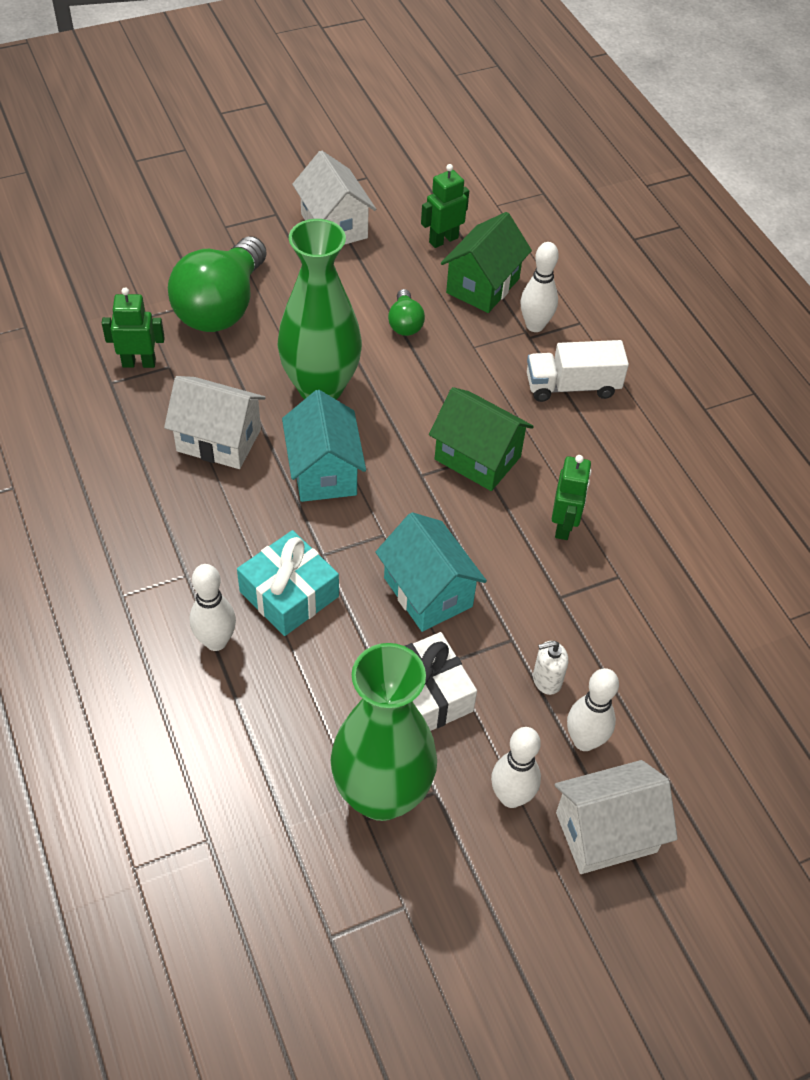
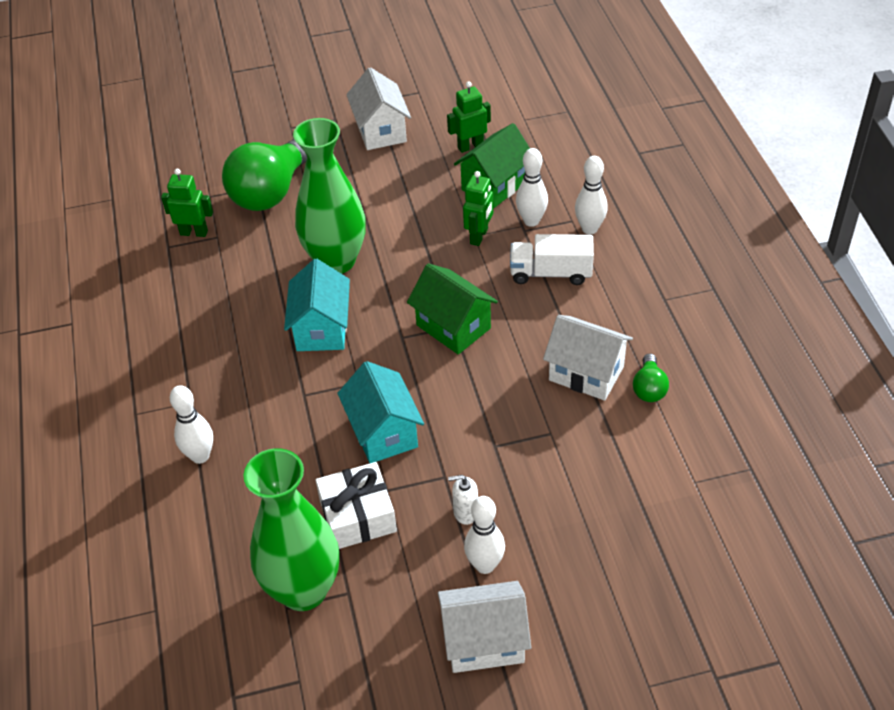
camera: 15 degrees right, 5 degrees down
white house [164,376,266,469] -> white house moved to [543,315,633,401]
turquoise gift [237,530,339,636] -> none
green light bulb [388,289,425,336] -> green light bulb moved to [633,354,669,402]
white bowling pin [491,727,541,808] -> white bowling pin moved to [575,156,608,234]
green robot [552,455,591,540] -> green robot moved to [463,171,493,246]

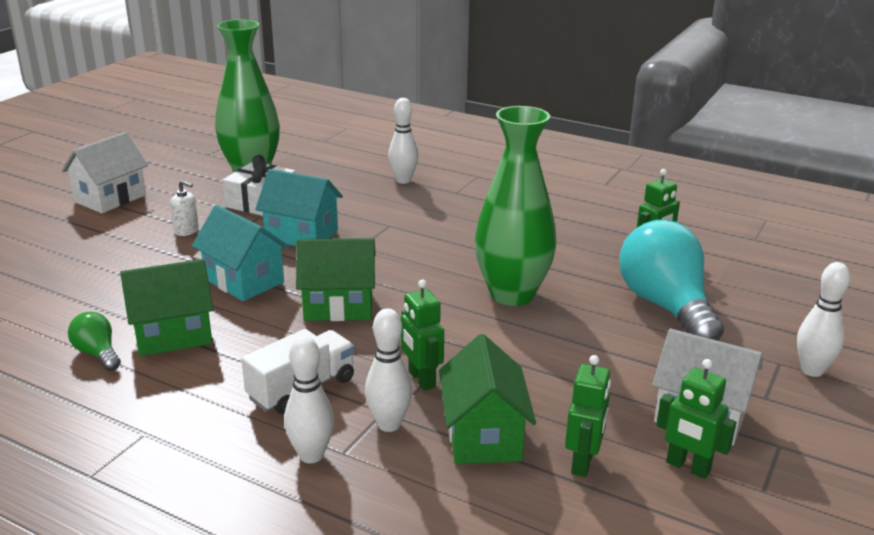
camera: 130 degrees right, 20 degrees down
green light bulb [222,139,307,211] -> turquoise light bulb [619,220,724,341]
turquoise house [284,259,350,351] -> turquoise house moved to [192,205,290,301]
white soap dispenser [448,475,478,525] -> white soap dispenser turned 75 degrees clockwise [171,180,199,236]
white bowling pin [464,496,505,574] -> white bowling pin moved to [797,262,850,377]
white house [543,315,633,401] -> green house [120,259,214,356]
none -> green robot [656,359,737,479]

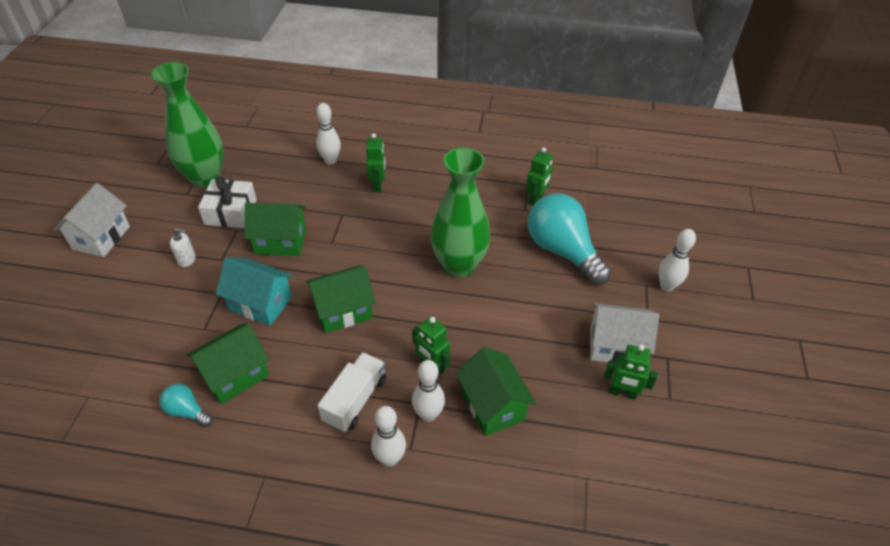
camera: 20 degrees left, 20 degrees up
green light bulb [68,312,121,371] -> turquoise light bulb [159,384,213,427]
turquoise house [255,169,343,246] -> green house [245,203,306,256]
green robot [565,355,611,477] -> green robot moved to [366,133,385,192]

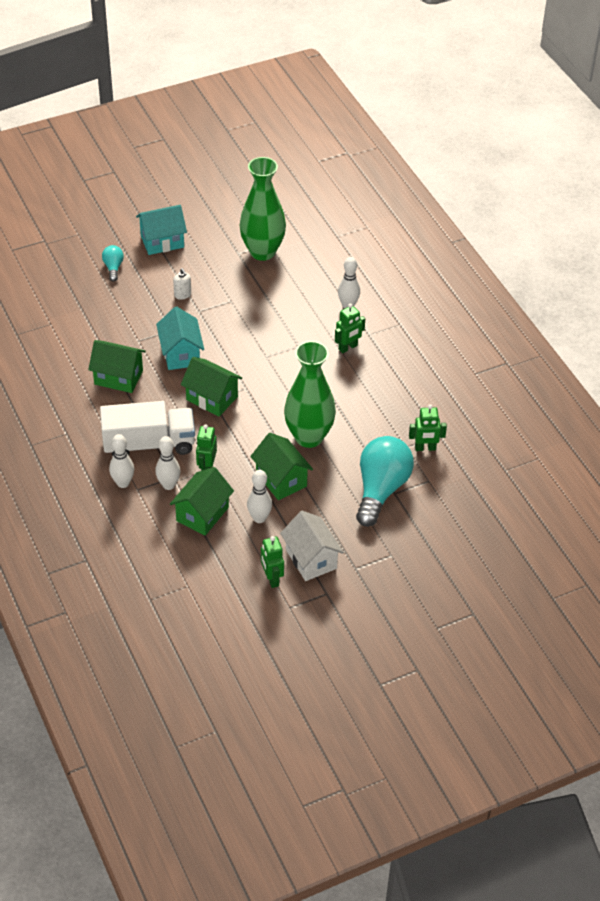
camera: 55 degrees right, 0 degrees up
white house [54,183,130,257] -> turquoise house [136,205,187,255]
turquoise light bulb [159,384,213,427] -> turquoise light bulb moved to [102,245,124,281]
white gift [198,176,257,228] -> none
green house [245,203,306,256] -> green house moved to [250,433,313,500]
white truck [318,352,386,432] -> white truck [100,401,195,456], size x1.53
white bowling pin [659,229,696,292] -> white bowling pin moved to [247,470,272,523]

